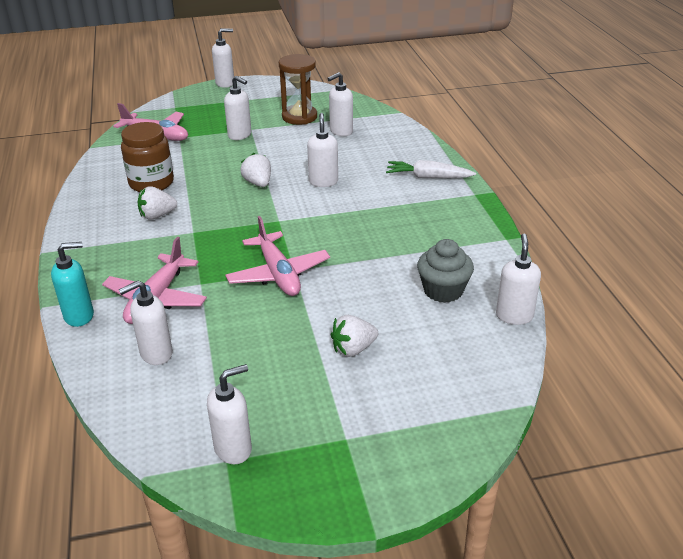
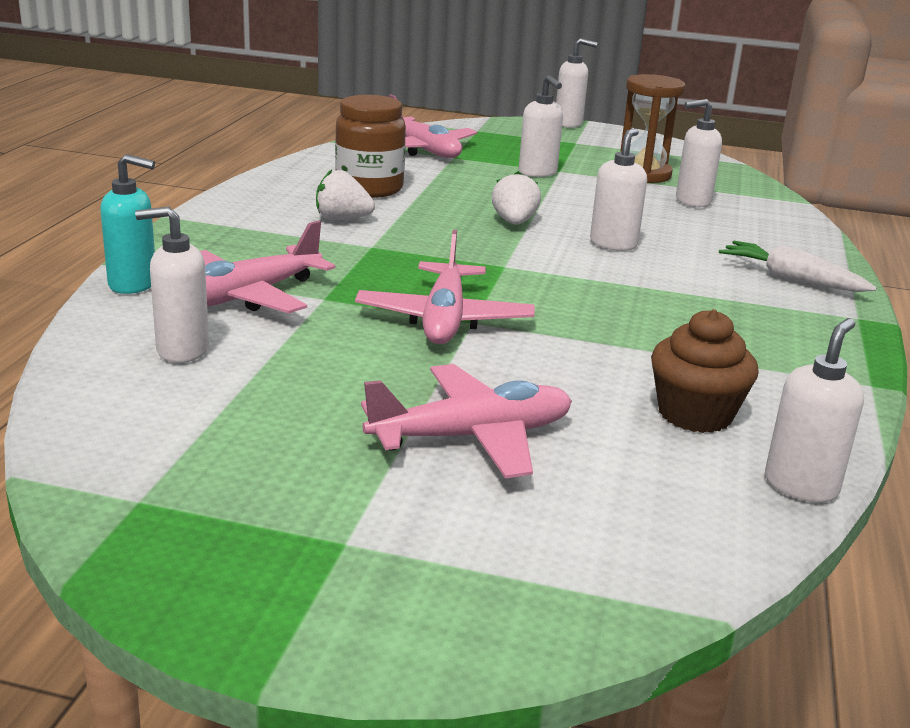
camera: 25 degrees right, 10 degrees down
white soap dispenser [207,364,252,464] -> none
white strawberry [331,315,378,357] -> pink plane [361,364,572,479]
grey cupcake [417,239,474,303] -> brown cupcake [651,309,759,433]

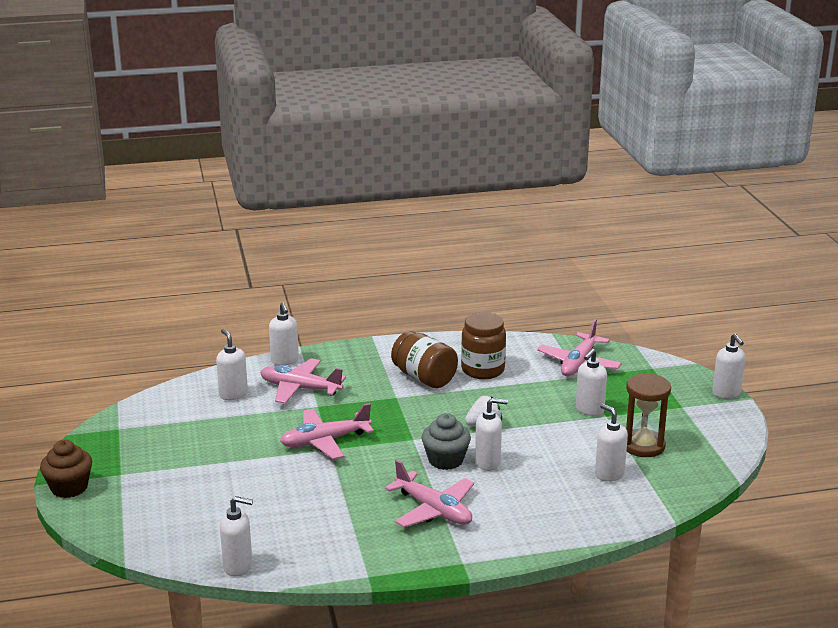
camera: 65 degrees right, 0 degrees up
turquoise soap dispenser [100,154,155,294] -> white soap dispenser [269,302,299,365]
white strawberry [316,169,375,220] -> brown jar [391,331,458,388]
pink plane [361,364,572,479] -> pink plane moved to [385,460,474,527]
brown cupcake [651,309,759,433] -> brown cupcake moved to [40,440,92,498]
white carrot [719,241,877,292] -> none
none -> grey cupcake [422,413,471,470]

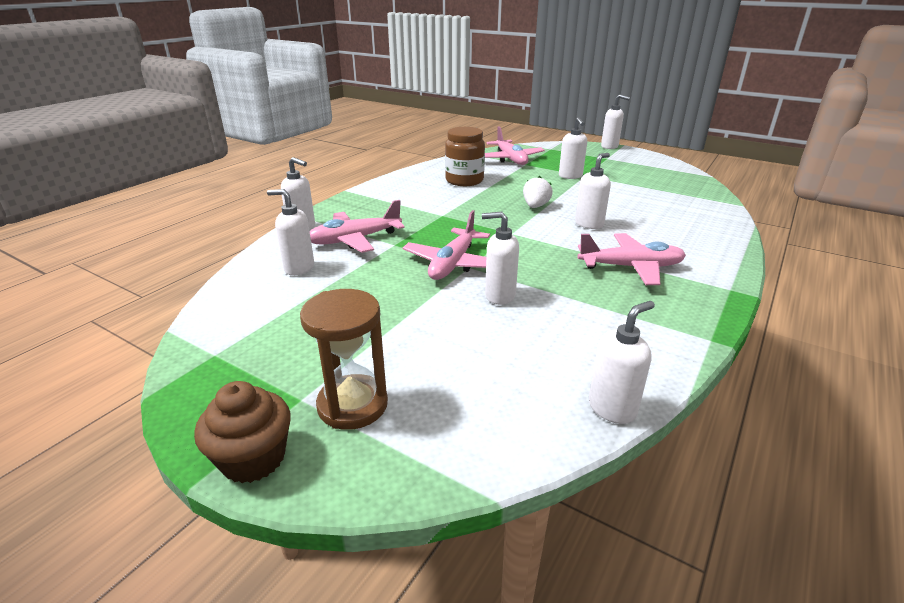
camera: 45 degrees left, 5 degrees up
brown jar [391,331,458,388] -> none
grey cupcake [422,413,471,470] -> none
white soap dispenser [595,404,628,482] -> white soap dispenser moved to [482,212,519,305]
brown hourglass [626,373,671,457] -> brown hourglass moved to [300,289,388,430]

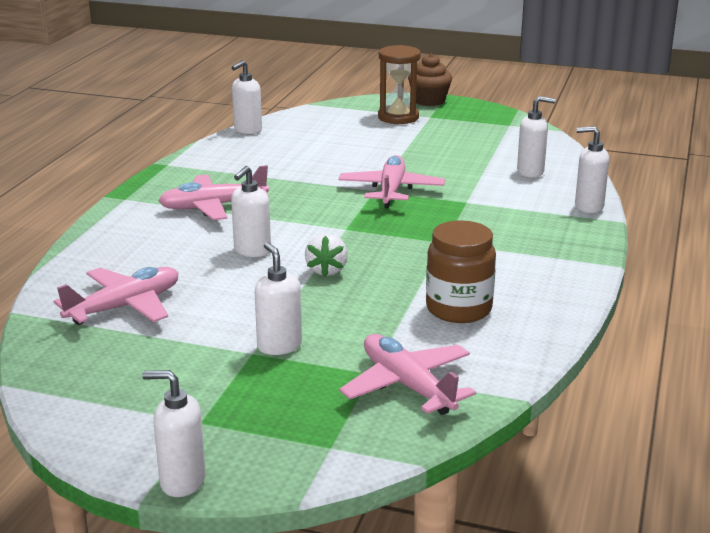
camera: 165 degrees right, 5 degrees down
pink plane [310,200,405,253] -> pink plane moved to [54,267,179,325]
white soap dispenser [482,212,519,305] -> none

